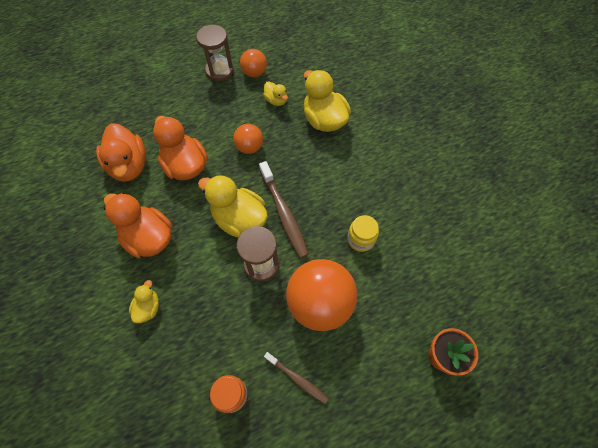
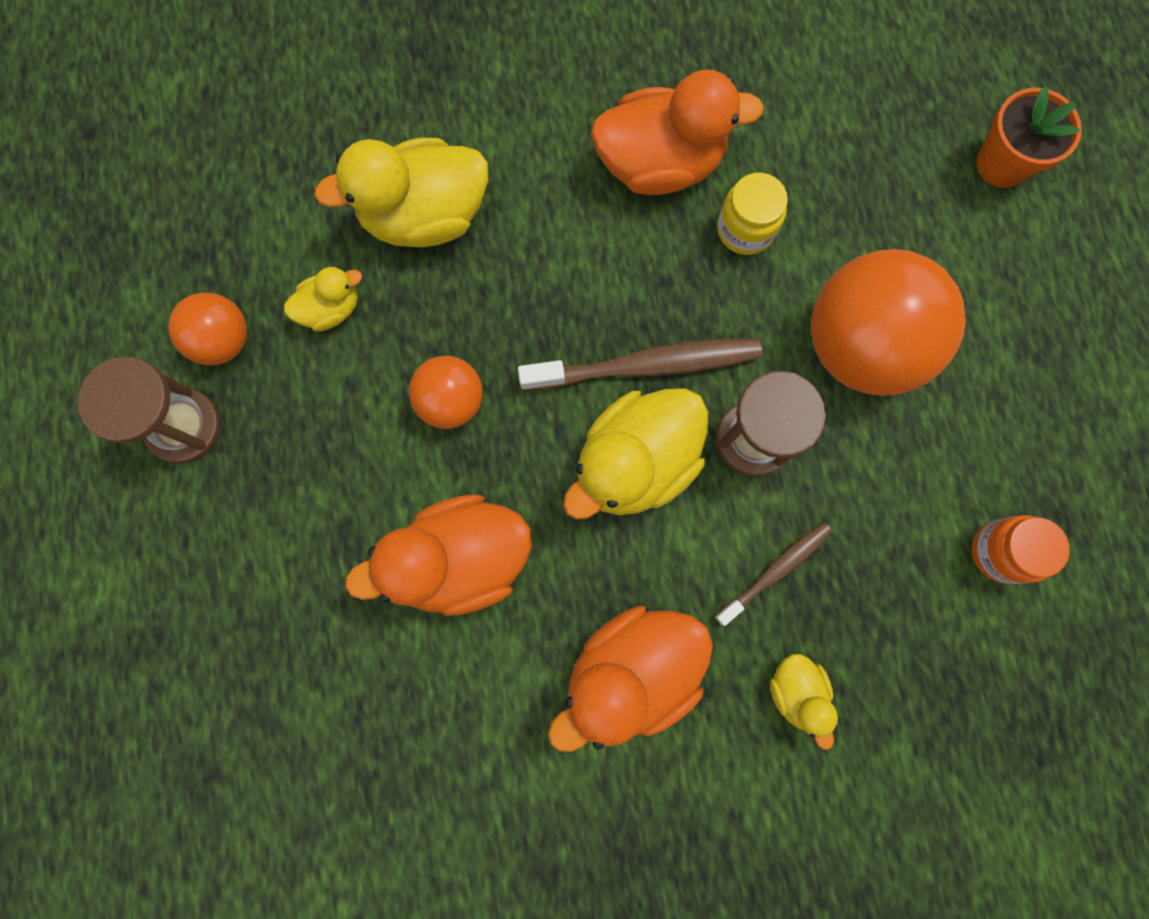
camera: 75 degrees left, 15 degrees up
orange duck [96,123,146,182] -> orange duck moved to [591,70,764,195]
yellow duck [129,280,159,323] -> yellow duck turned 135 degrees counterclockwise [770,654,838,750]
brown toothbrush [264,352,329,404] -> brown toothbrush moved to [715,522,832,626]

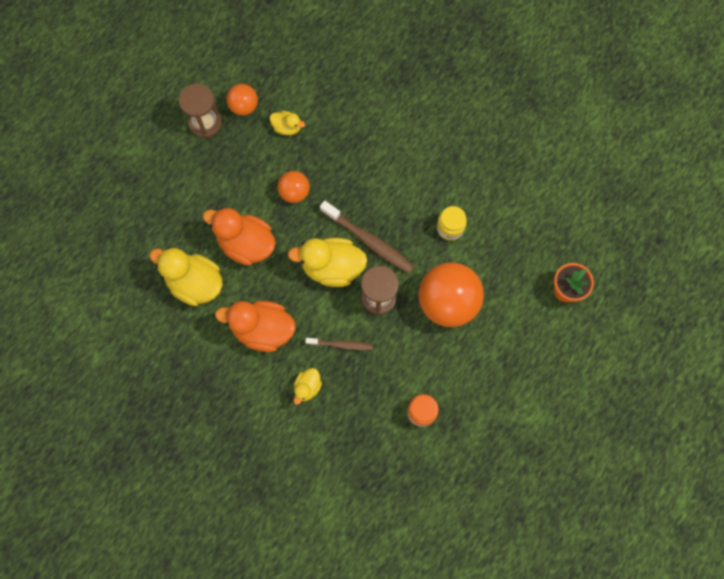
camera: 45 degrees right, 5 degrees down
yellow duck [314,138,488,247] -> yellow duck moved to [150,247,223,306]
orange duck [591,70,764,195] -> none

